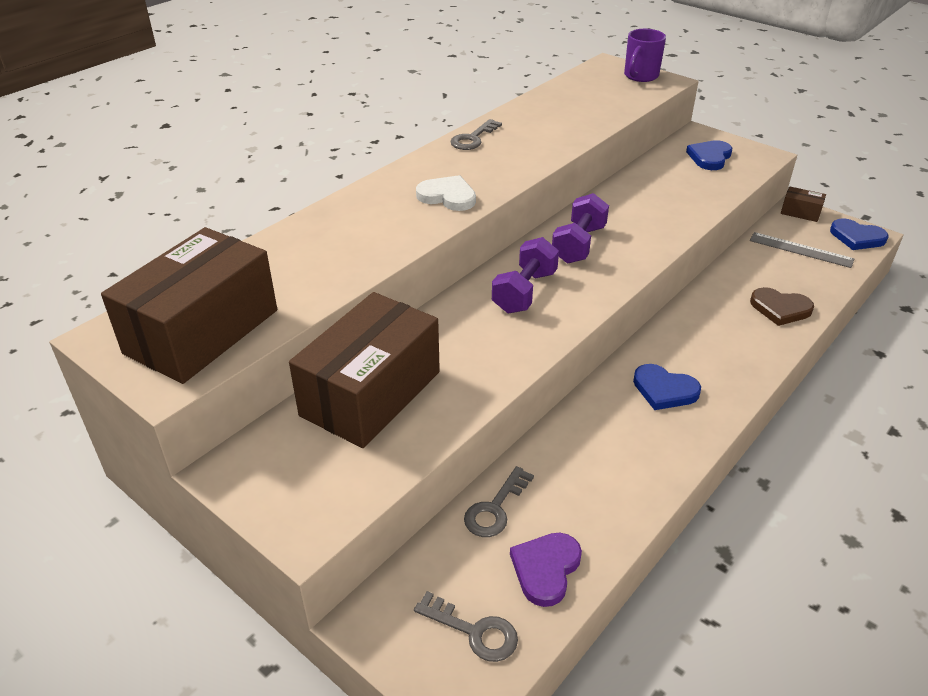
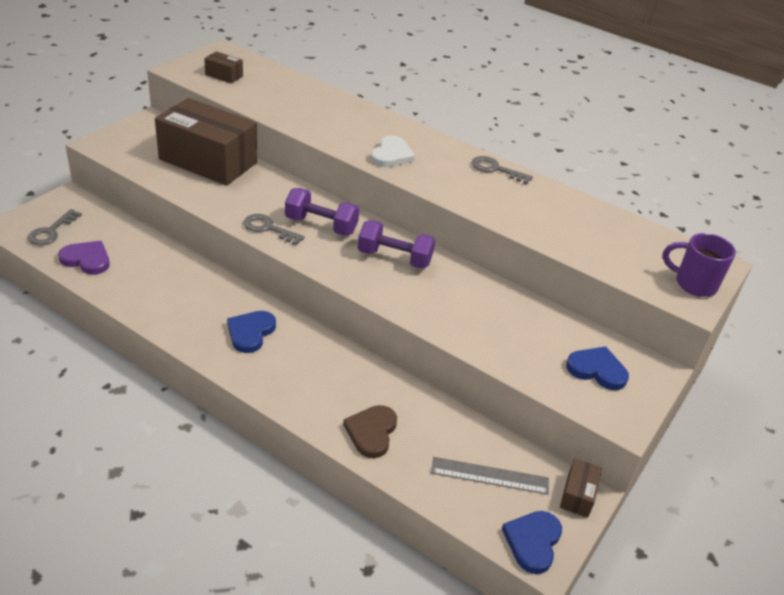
camera: 80 degrees right, 0 degrees up
brown box [101,227,277,384] -> brown box [204,51,243,84], size x0.41
grey key [464,466,534,537] -> grey key moved to [243,214,305,245]
grey ruler [750,232,854,268] -> grey ruler turned 75 degrees clockwise [431,457,549,495]

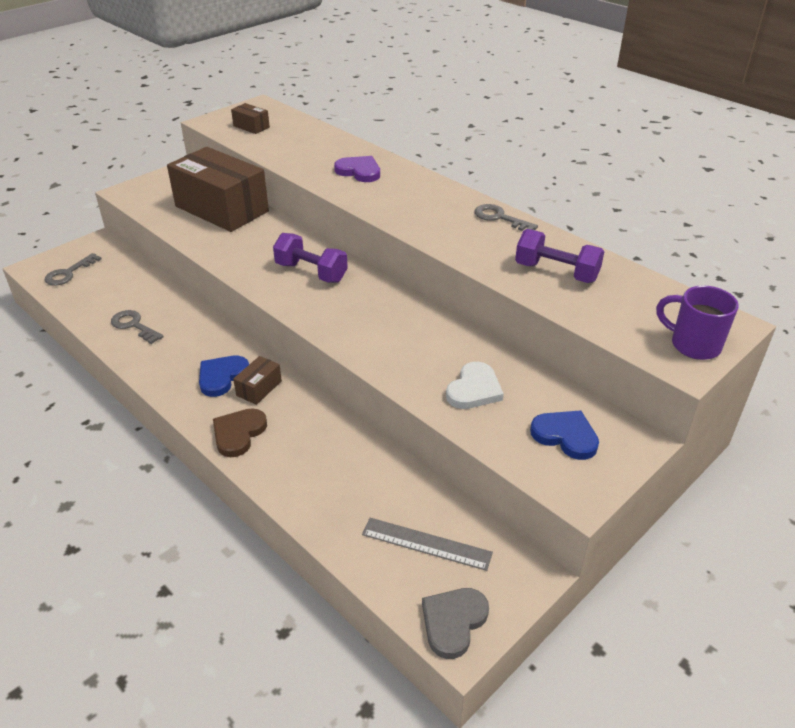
camera: 15 degrees right, 0 degrees up
purple heart [58,241,110,275] -> purple heart moved to [334,156,380,182]
grey key [243,214,305,245] -> grey key moved to [111,310,164,344]
brown heart [343,405,397,458] -> brown heart moved to [213,408,267,457]
purple dumbbell [358,220,435,269] -> purple dumbbell moved to [515,229,604,283]
white heart [371,136,415,167] -> white heart moved to [446,362,504,409]
blue heart [502,511,562,574] -> grey heart [422,588,489,659]
brown box [560,458,602,518] -> brown box moved to [233,356,282,405]

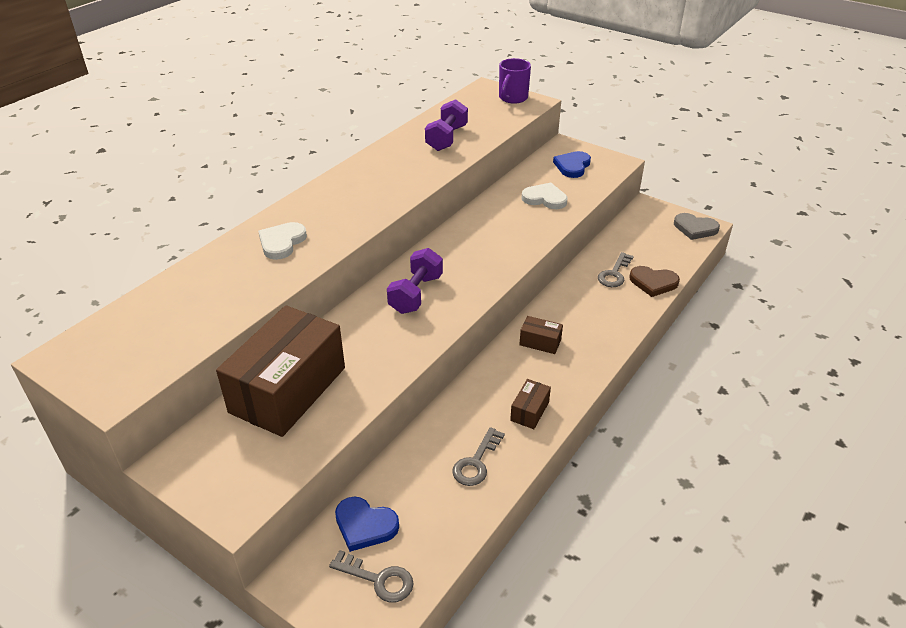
camera: 100 degrees left, 0 degrees up
blue heart [199,355,249,397] -> blue heart moved to [335,497,399,552]
brown heart [213,408,267,457] -> brown heart moved to [629,266,680,297]
brown box [231,103,270,134] -> brown box moved to [510,379,551,429]
purple heart [334,156,380,182] -> white heart [258,222,307,260]
grey ruler [362,518,493,571] -> none
grey key [475,204,538,231] -> grey key moved to [598,252,634,287]

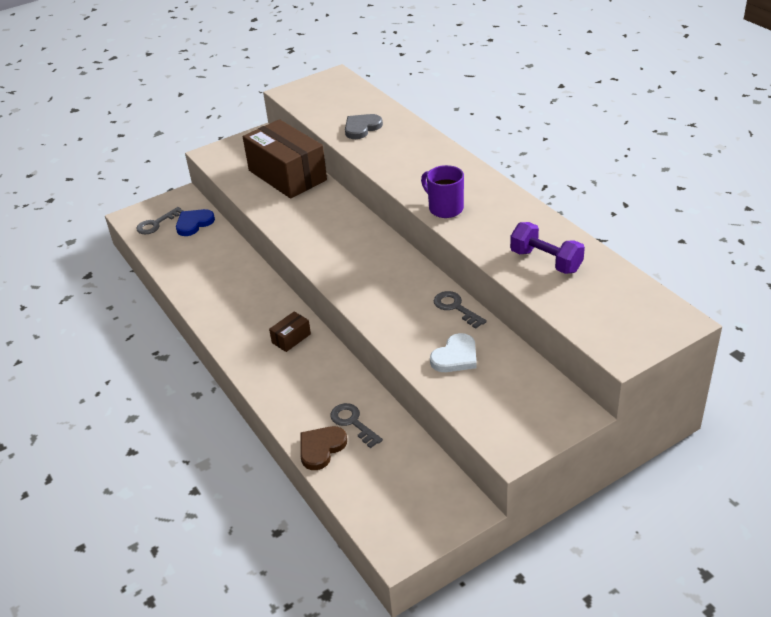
camera: 115 degrees right, 0 degrees up
white heart [258,222,307,260] -> none
purple dumbbell [387,248,443,314] -> none
grey key [452,427,505,486] -> grey key moved to [434,291,487,329]
purple mug [499,58,531,104] -> purple mug moved to [421,165,464,218]
brown box [510,379,551,429] -> none
blue heart [553,151,591,178] -> none
grey heart [674,213,720,240] -> grey heart moved to [345,114,383,139]

